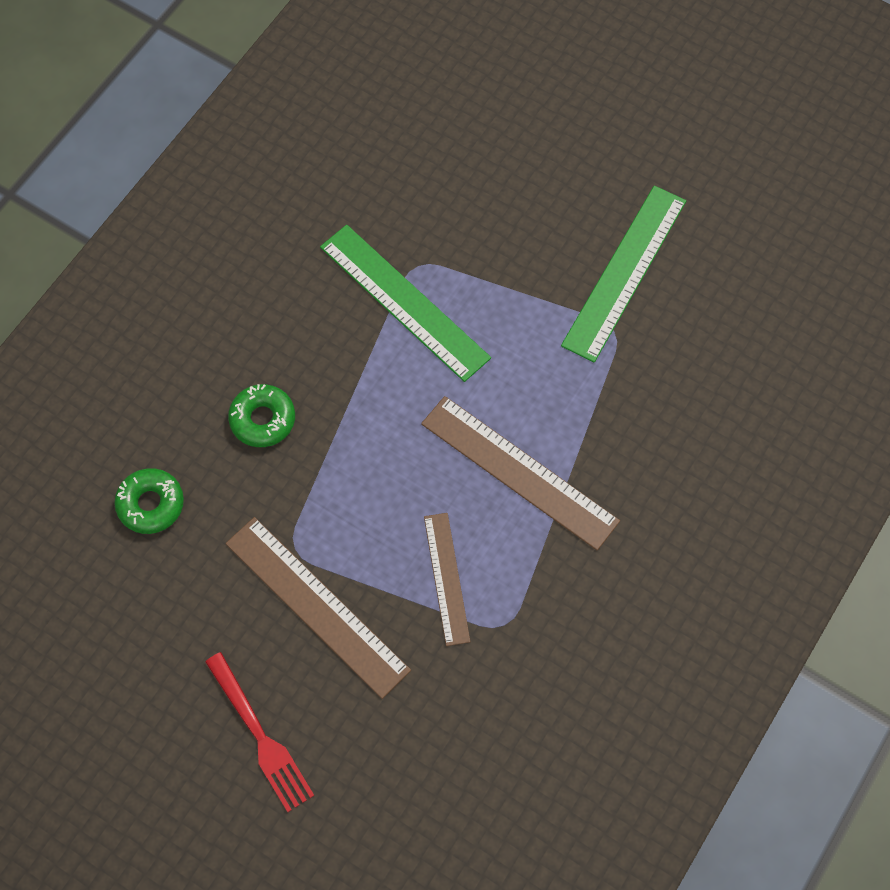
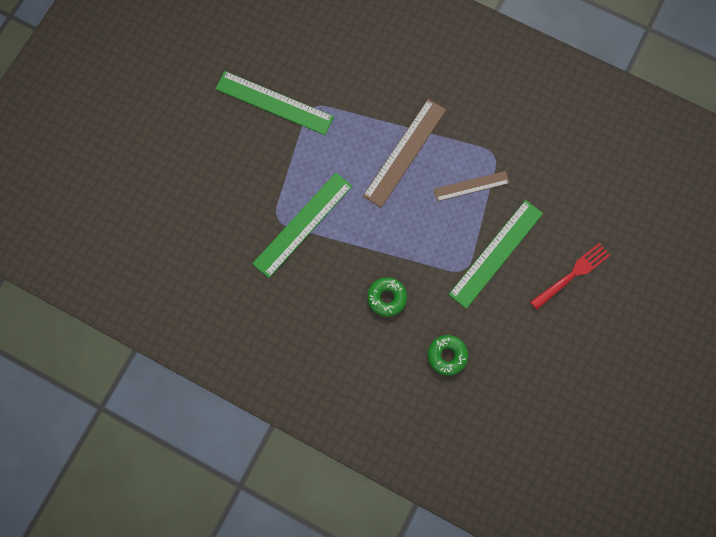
camera: 95 degrees left, 10 degrees up
brown ruler [225,517,411,699] -> green ruler [448,200,543,309]

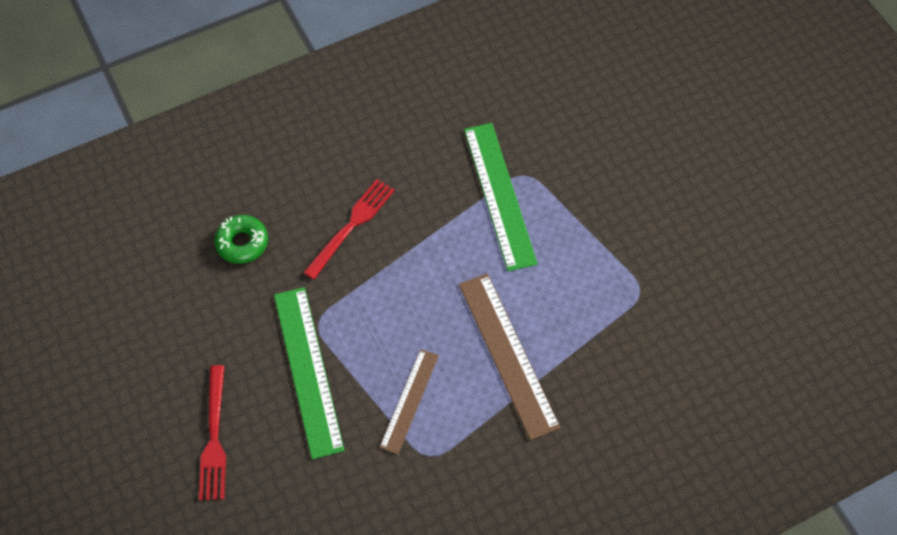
camera: 125 degrees right, 15 degrees down
green ruler [215,71,334,135] -> none
green donut [367,277,407,317] -> red fork [303,179,395,279]

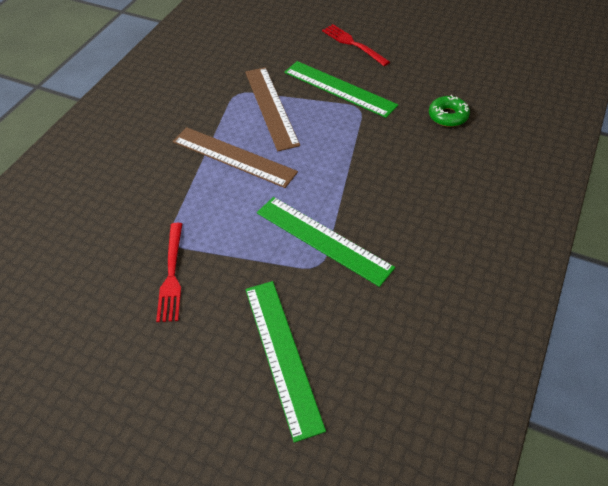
camera: 145 degrees right, 10 degrees down
red fork [303,179,395,279] -> red fork moved to [156,223,182,322]
brown ruler [379,349,439,454] -> brown ruler [245,67,300,151], size x1.65
none -> green ruler [245,281,326,443]

